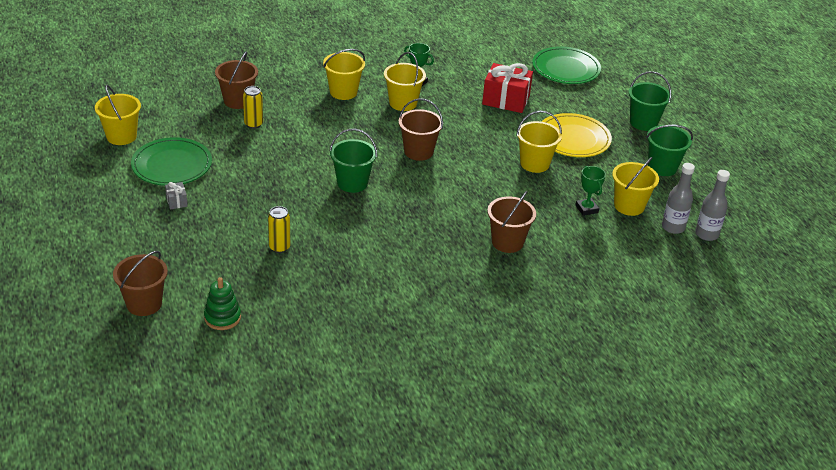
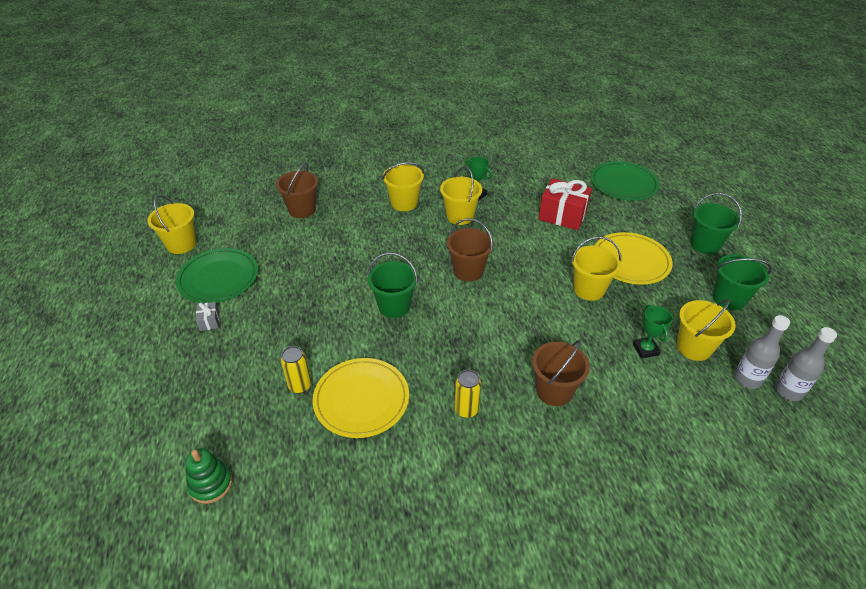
camera: 10 degrees right, 5 degrees up
brown bucket [113,251,168,316] -> none
yellow can [243,86,263,129] -> yellow can moved to [455,370,481,418]
none -> yellow plate [312,358,409,438]

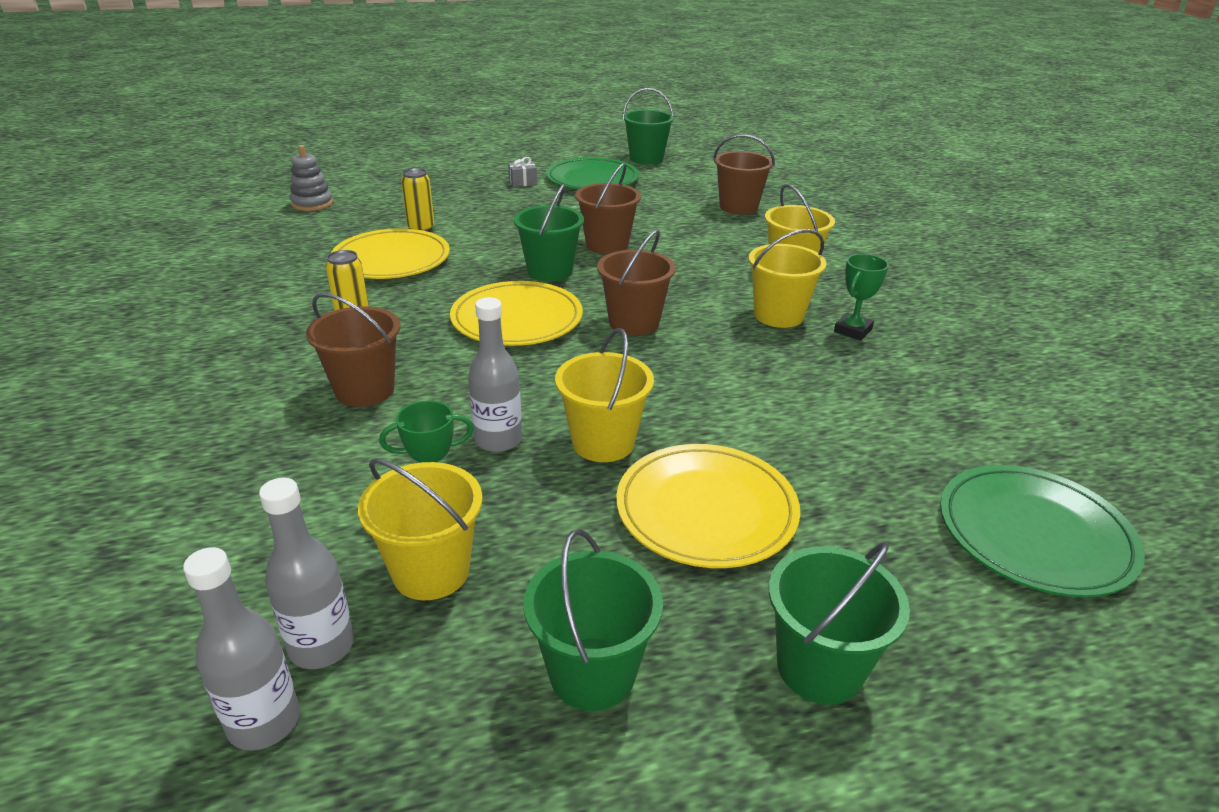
camera: 85 degrees right, 10 degrees down
yellow bucket [147,195,196,254] -> green bucket [623,88,674,165]
green stacking toy [185,448,233,504] -> grey stacking toy [290,145,333,211]
red gift [538,178,592,230] -> none
none -> yellow plate [450,281,583,346]
none -> grey bottle [468,297,522,452]
none -> brown bucket [575,163,641,254]

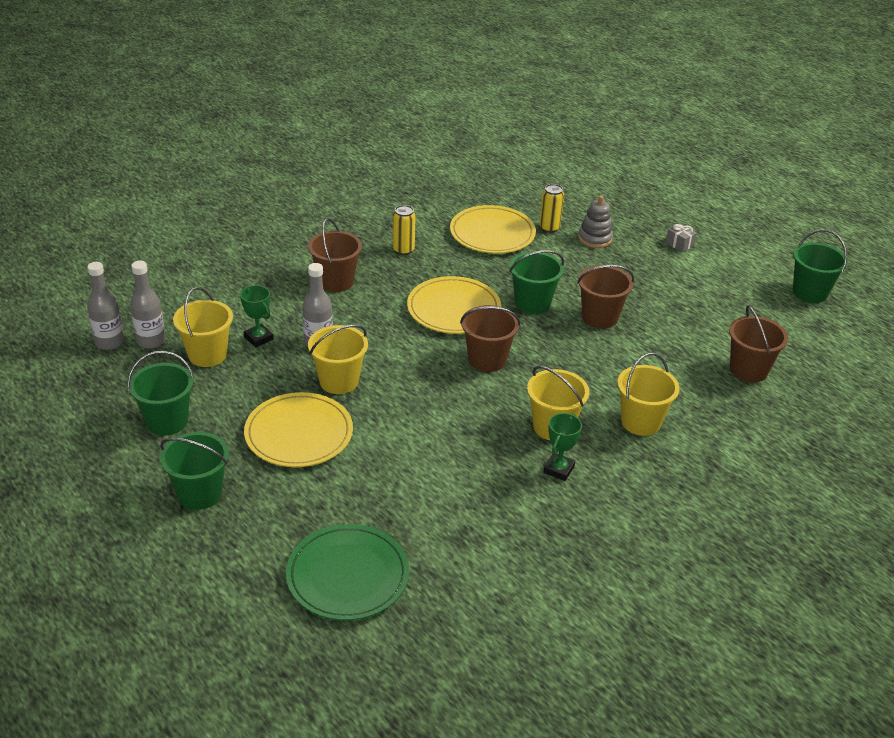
camera: 65 degrees right, 5 degrees up
grey stacking toy [290,145,333,211] -> grey stacking toy moved to [578,195,613,248]
green plate [546,157,639,189] -> none
green trophy [834,254,889,341] -> green trophy turned 75 degrees counterclockwise [543,413,582,481]

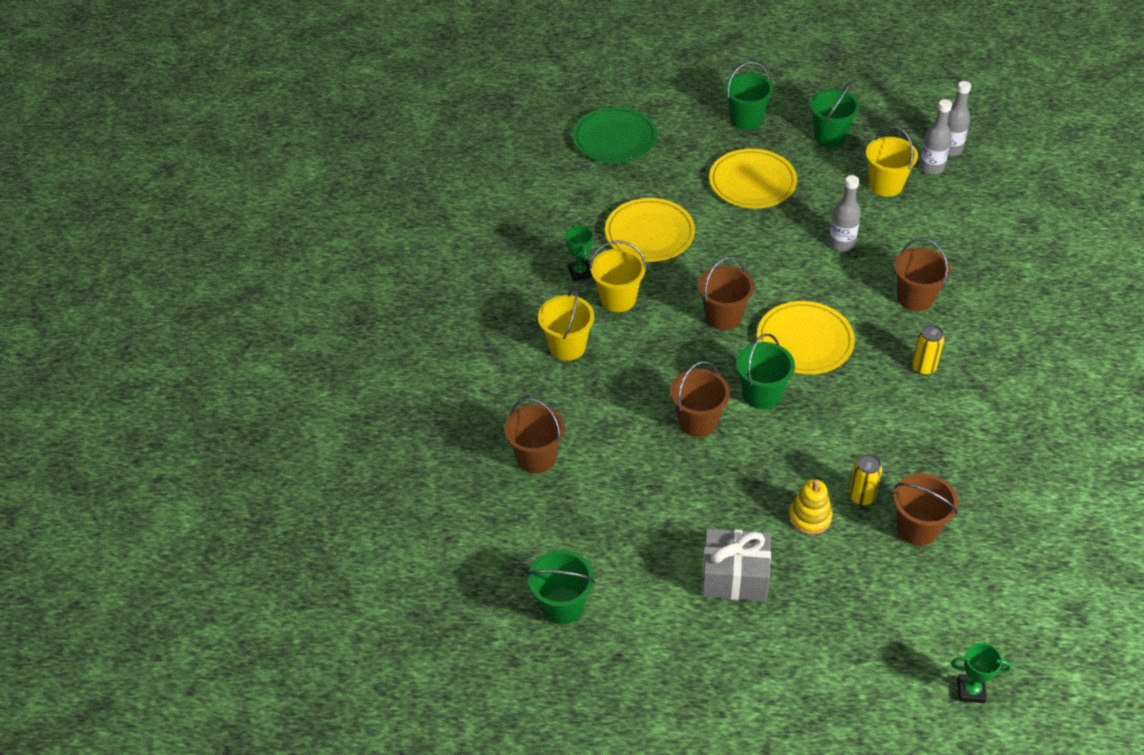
camera: 140 degrees right, 10 degrees up
green trophy [240,285,274,347] -> green trophy moved to [951,643,1012,703]
yellow bucket [308,325,368,394] -> none
yellow plate [450,205,536,254] -> yellow plate moved to [605,198,695,262]
grey stacking toy [578,195,613,248] -> yellow stacking toy [789,479,832,535]
grey gift [666,223,697,252] -> grey gift [702,529,771,601], size x2.20
none -> brown bucket [894,473,958,546]

